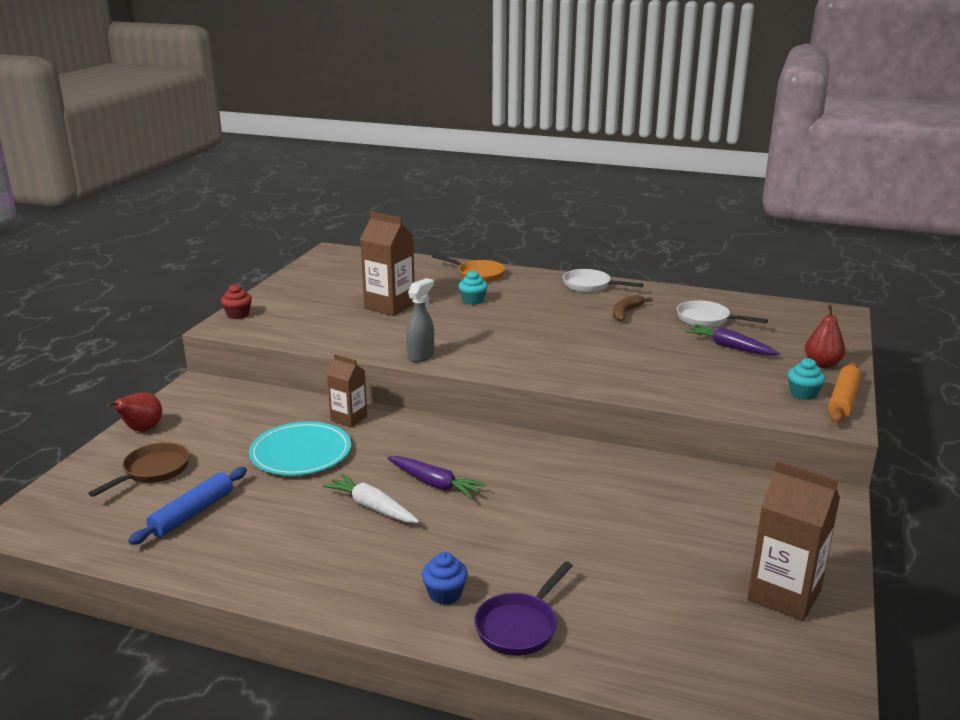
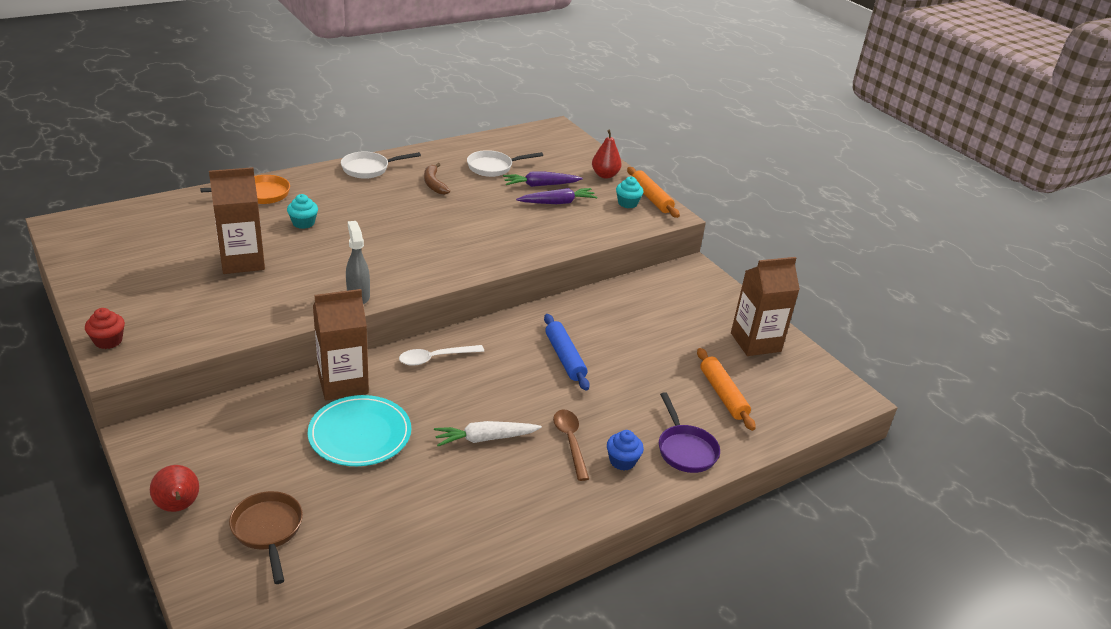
camera: 55 degrees left, 10 degrees up
blue rolling pin [128,467,247,545] -> blue rolling pin moved to [544,314,590,391]
brown carton [327,354,367,427] -> brown carton [313,289,369,400], size x1.61
purple carrot [387,456,487,499] -> purple carrot moved to [516,188,597,204]
none -> white spoon [399,345,484,366]
none -> brown spoon [553,410,589,481]
none -> orange rolling pin [697,348,756,431]

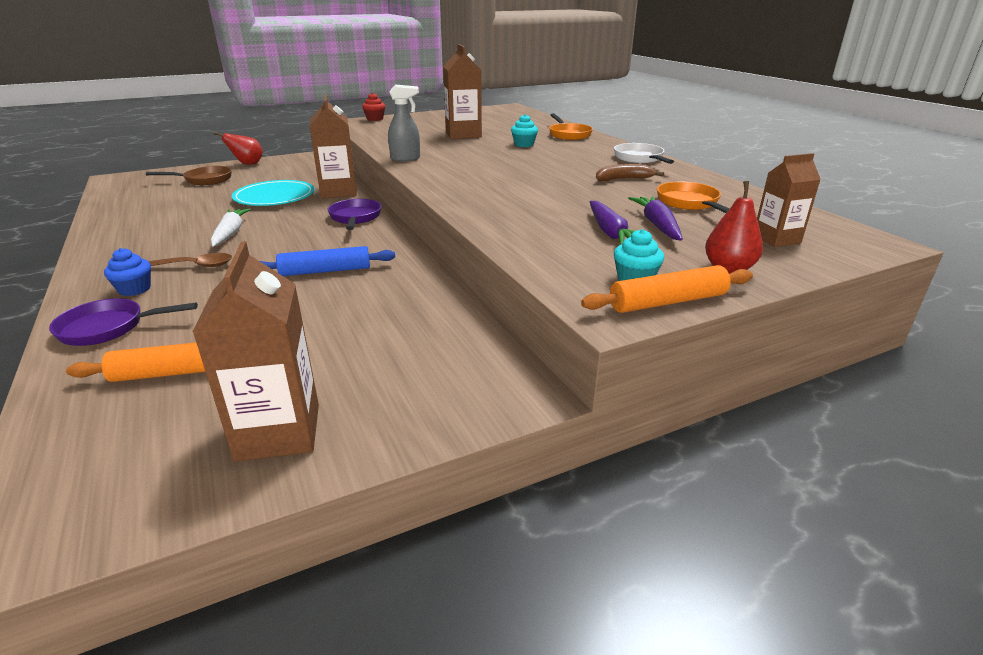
camera: 100 degrees right, 5 degrees down
white spoon [399,345,484,366] -> purple pan [328,199,382,230]
white pan [467,150,543,177] -> orange pan [657,182,730,213]
none -> brown carton [757,153,821,247]

